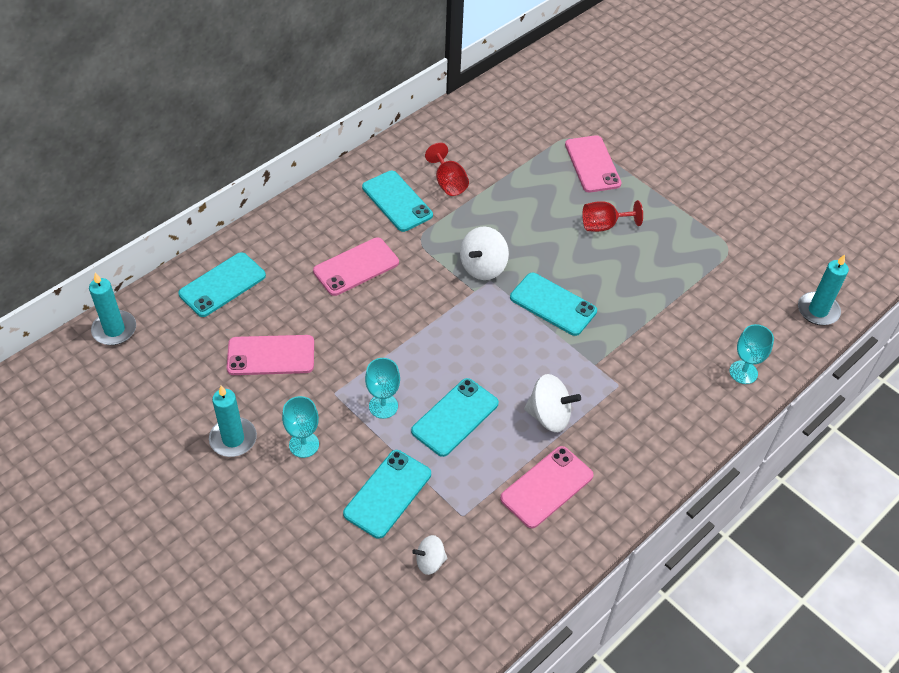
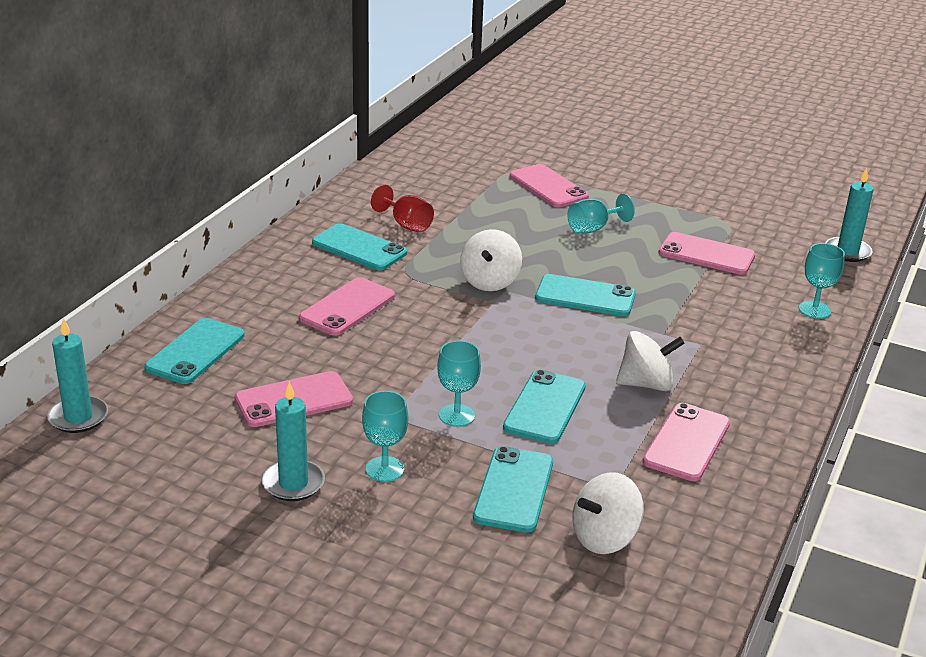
camera: 20 degrees left, 20 degrees down
white spinning top [412,535,447,575] -> white spinning top [572,472,644,554], size x1.65
red goblet [582,200,643,232] -> turquoise goblet [567,194,635,233]
none -> pink phone [659,232,755,275]

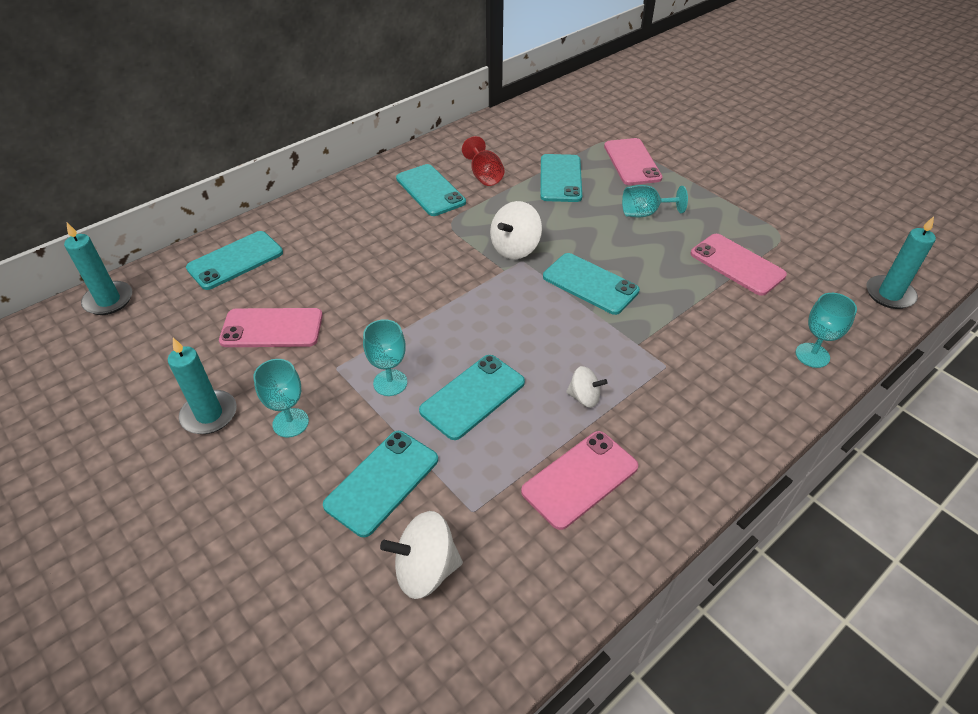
camera: 25 degrees right, 15 degrees up
pink phone [299,277,395,336] -> none
white spinning top [616,331,684,391] -> white spinning top [566,366,607,408], size x0.61
none -> turquoise phone [540,154,582,202]

